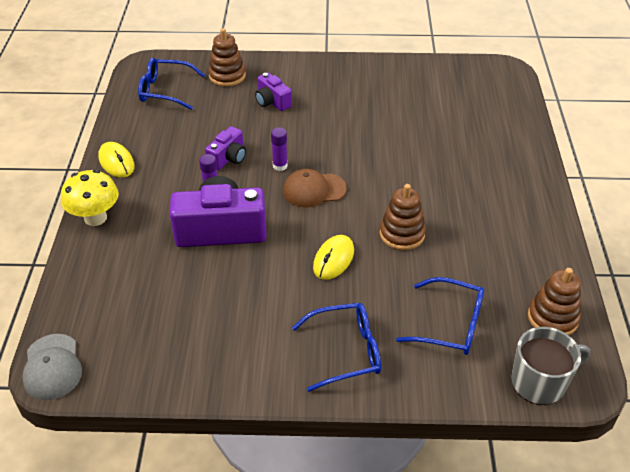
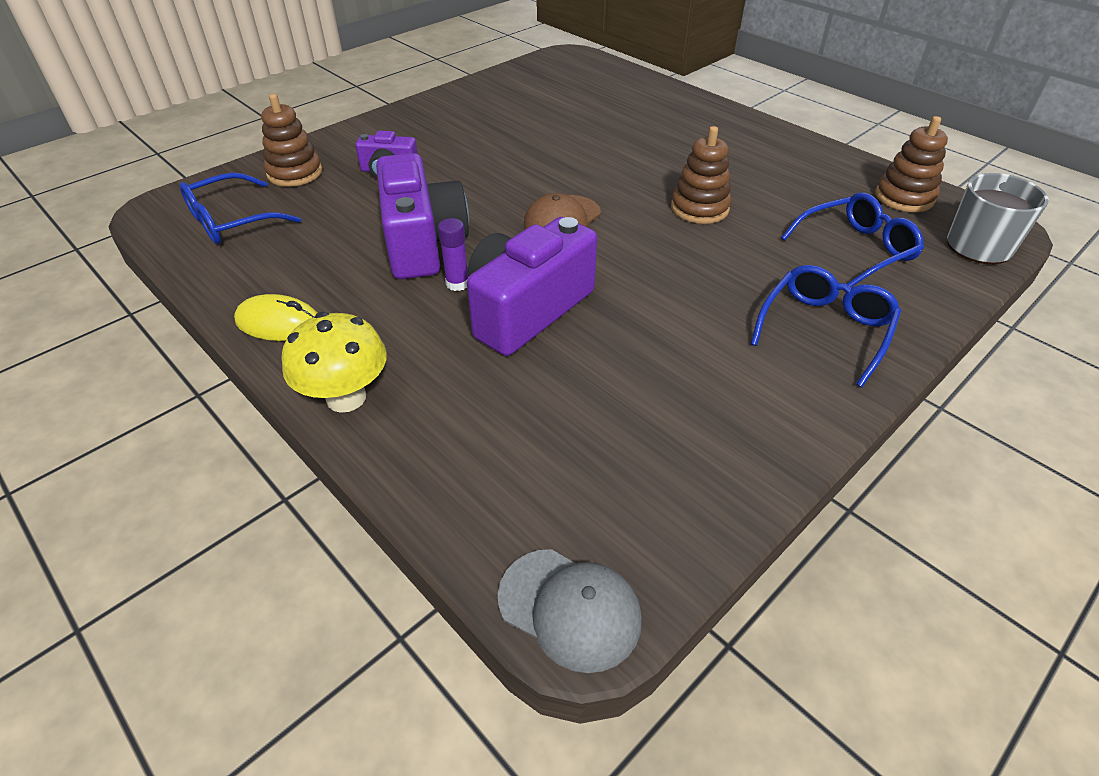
camera: 45 degrees left, 0 degrees up
purple camera [205,126,246,170] -> purple camera [376,153,469,279], size x1.90
purple glue stick [271,128,288,171] -> none
yellow mouse [313,235,354,280] -> none

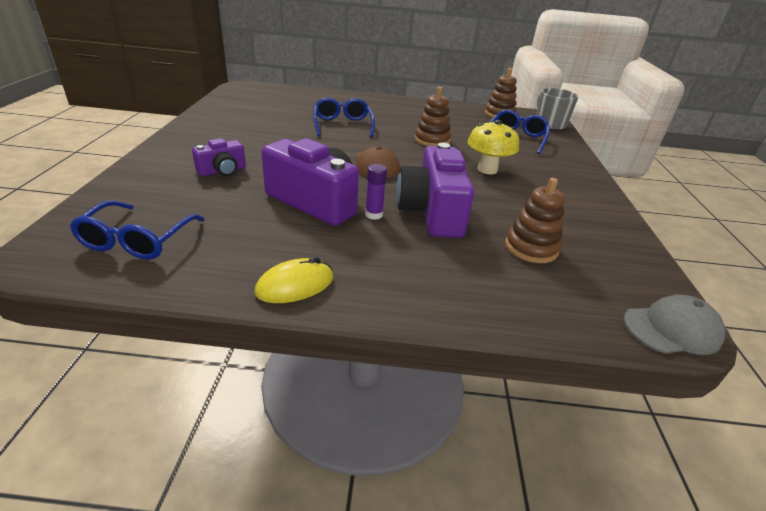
camera: 45 degrees left, 10 degrees down
brown stacking toy [261,94,322,187] -> brown stacking toy moved to [505,178,565,263]
yellow mushroom [281,312,387,413] -> yellow mushroom moved to [468,120,519,174]
blue glasses [751,265,901,387] -> blue glasses moved to [313,97,375,137]

